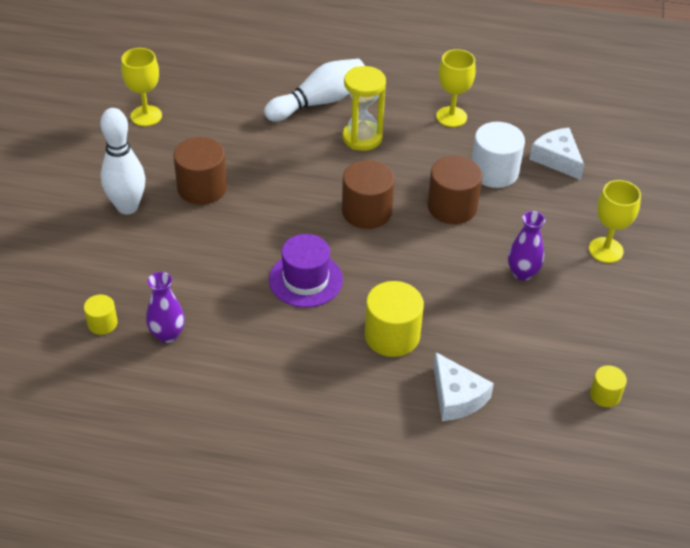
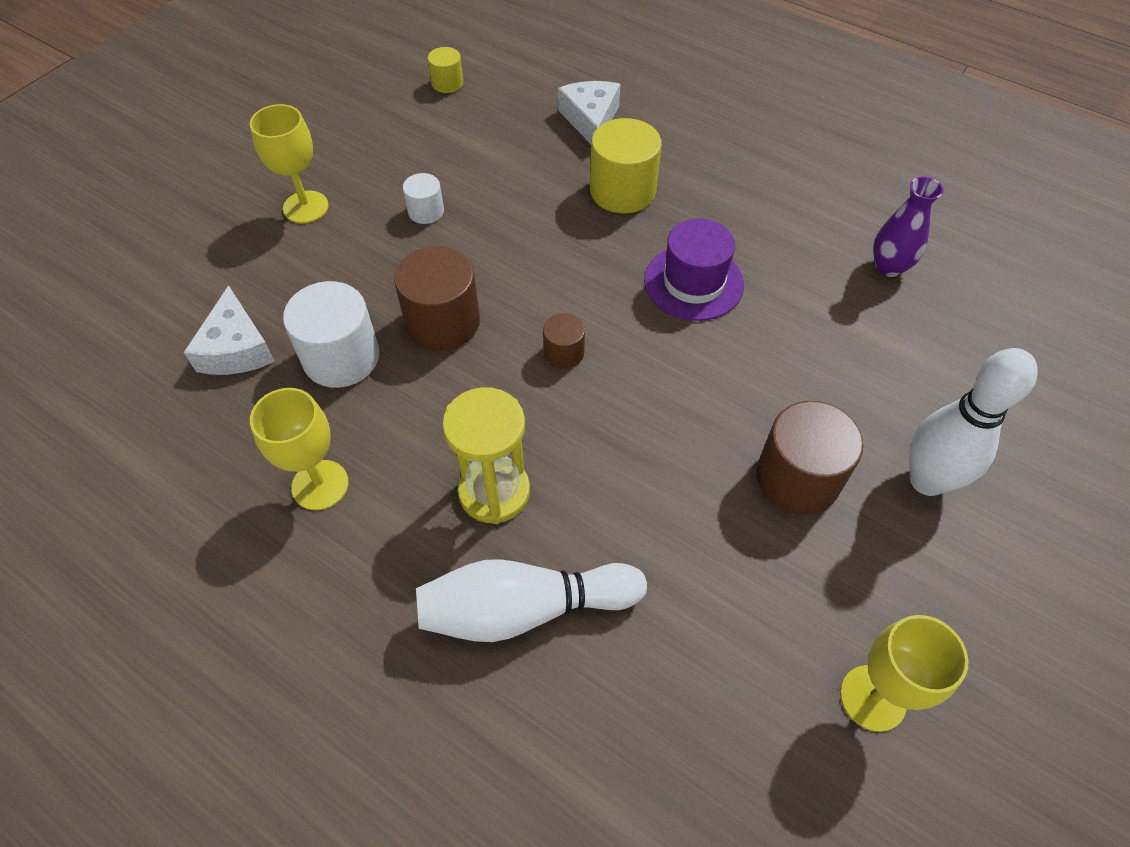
camera: 155 degrees left, 10 degrees up
yellow cylinder [84,295,118,335] -> none
brown cylinder [342,160,395,229] -> brown cylinder [543,313,585,369], size x0.53
purple vase [508,211,545,281] -> white cylinder [403,173,444,224]

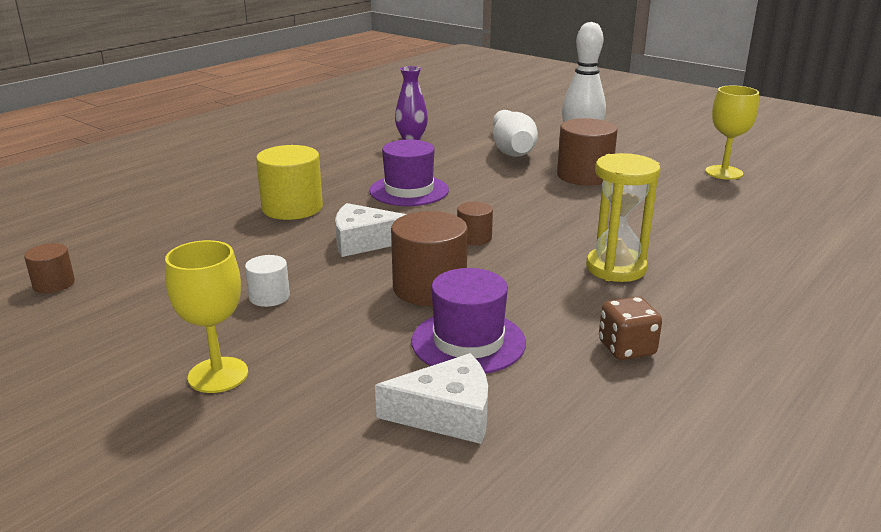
camera: 85 degrees left, 30 degrees down
yellow goblet [250,388,349,510] -> brown dice [599,297,662,360]
white cylinder [283,281,379,388] -> purple hat [411,268,526,374]
white bowling pin [416,559,647,642] -> white bowling pin moved to [493,110,538,157]
yellow cylinder [428,47,463,93] -> brown cylinder [24,243,75,293]
white cheese [558,81,621,144] -> white cheese moved to [335,203,407,257]

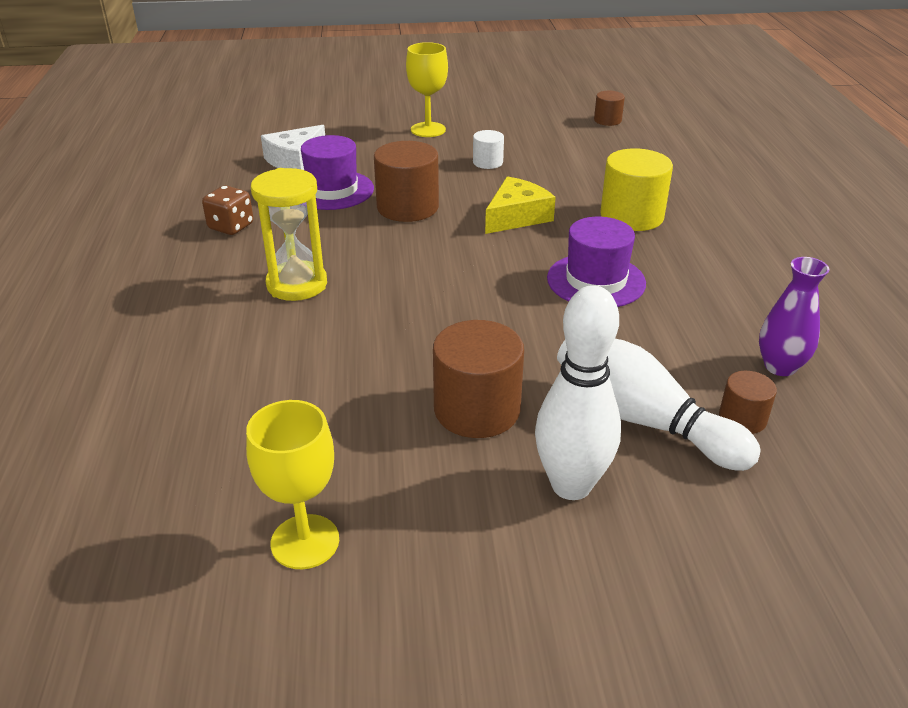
camera: 135 degrees right, 10 degrees up
white cheese [335,203,407,257] -> yellow cheese [485,176,556,234]
brown cylinder [457,202,493,245] -> brown cylinder moved to [719,371,777,434]

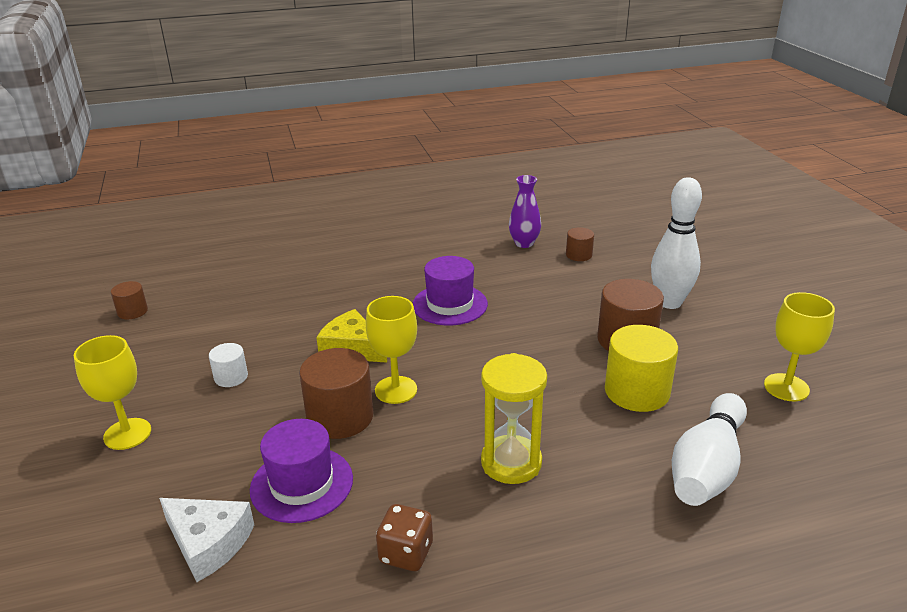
camera: 100 degrees left, 5 degrees down
white bowling pin [557,339,761,471] -> white bowling pin moved to [672,393,747,506]
yellow cylinder [600,148,673,231] -> yellow cylinder moved to [605,325,678,412]
none -> yellow goblet [366,296,417,404]

